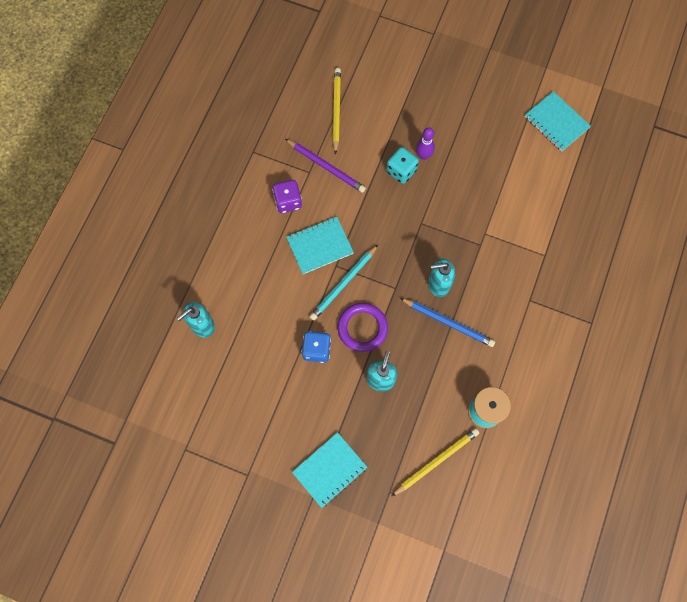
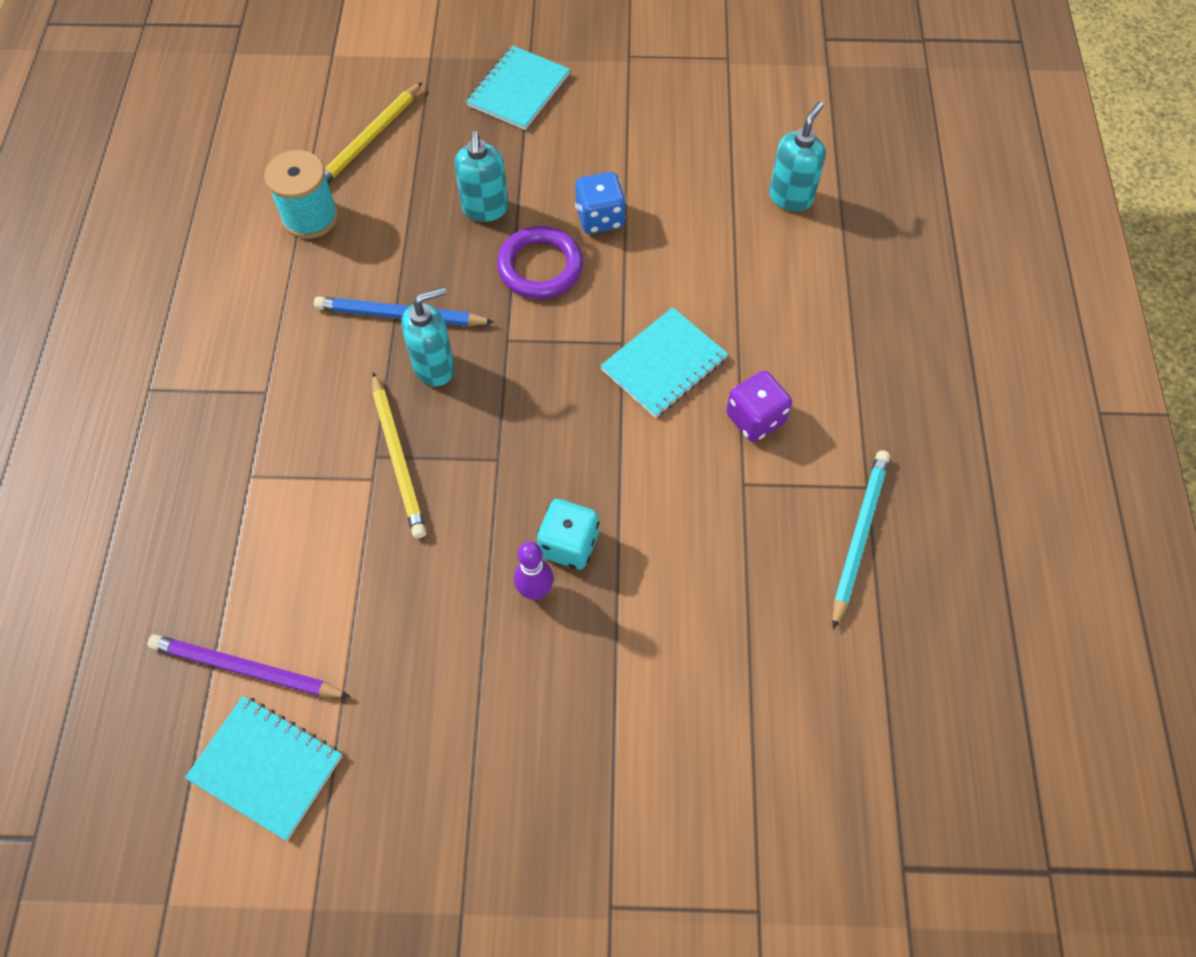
camera: 160 degrees right, 10 degrees down
purple pencil [285,139,366,193] -> purple pencil moved to [148,634,351,697]
turquoise pencil [309,245,378,321] -> turquoise pencil moved to [833,450,890,629]
yellow pencil [332,68,341,155] -> yellow pencil moved to [372,372,427,538]

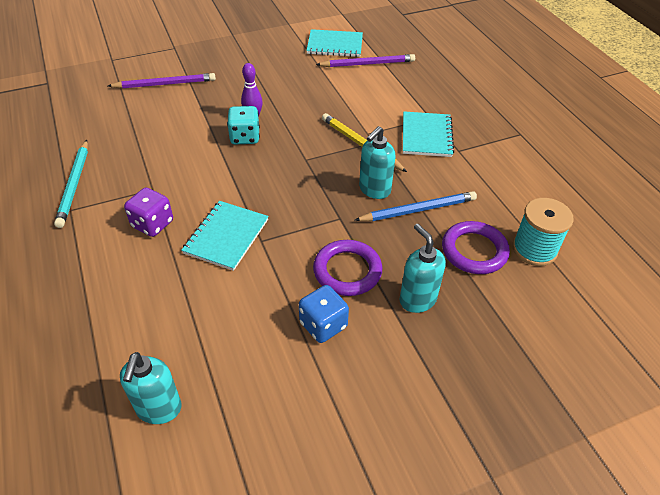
camera: 155 degrees right, 15 degrees down
yellow pencil [324,82,422,183] -> none
turquoise notebook [466,46,570,130] -> turquoise notebook moved to [403,111,454,157]
none -> purple pencil [108,73,216,89]
none -> purple ring [442,221,510,274]

